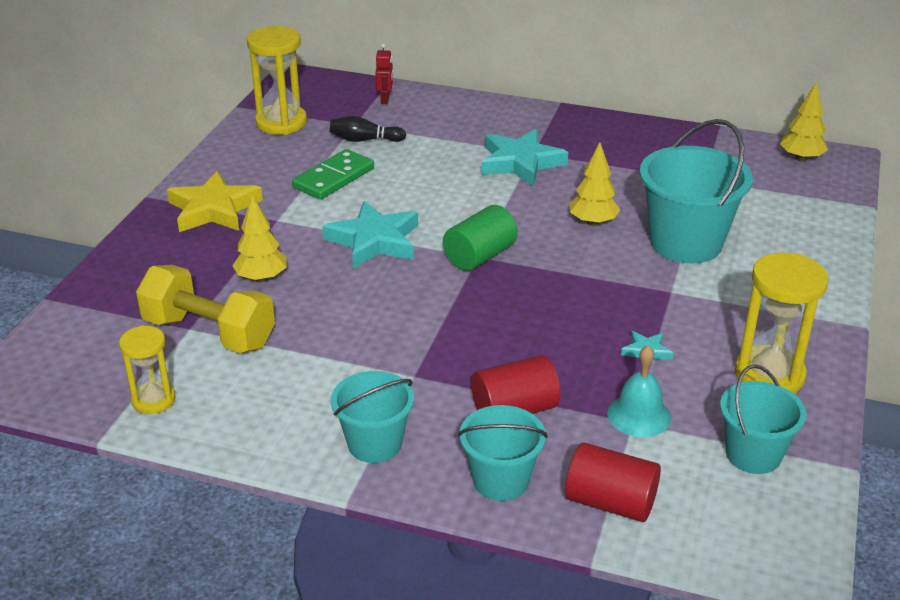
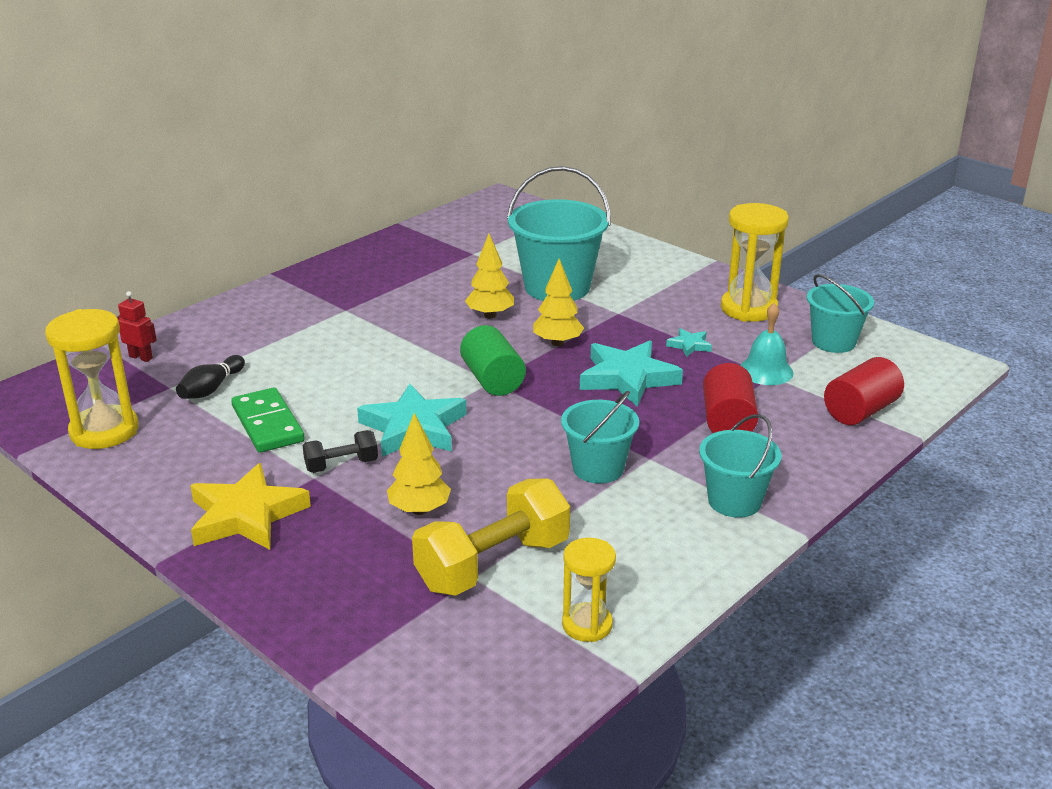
camera: 65 degrees left, 5 degrees down
turquoise bucket [458,405,548,501] -> turquoise bucket moved to [561,391,639,484]
turquoise star [481,129,568,186] -> turquoise star moved to [580,341,683,407]
yellow tree [780,82,828,162] -> yellow tree moved to [533,259,584,346]
none -> black dumbbell [302,430,378,473]

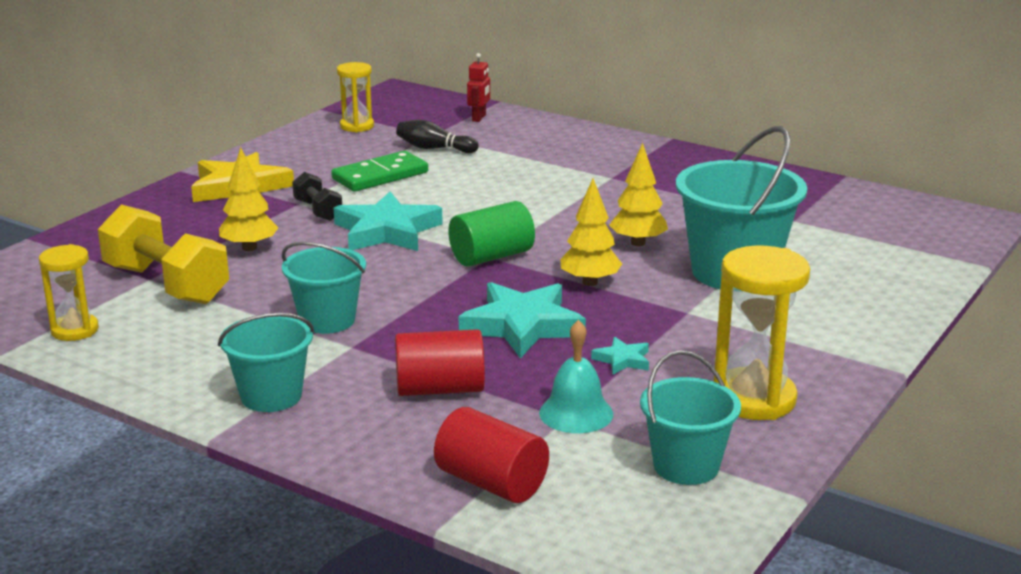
camera: 80 degrees right, 5 degrees down
yellow hourglass [45,309,139,449] -> yellow hourglass [337,62,374,132], size x0.61

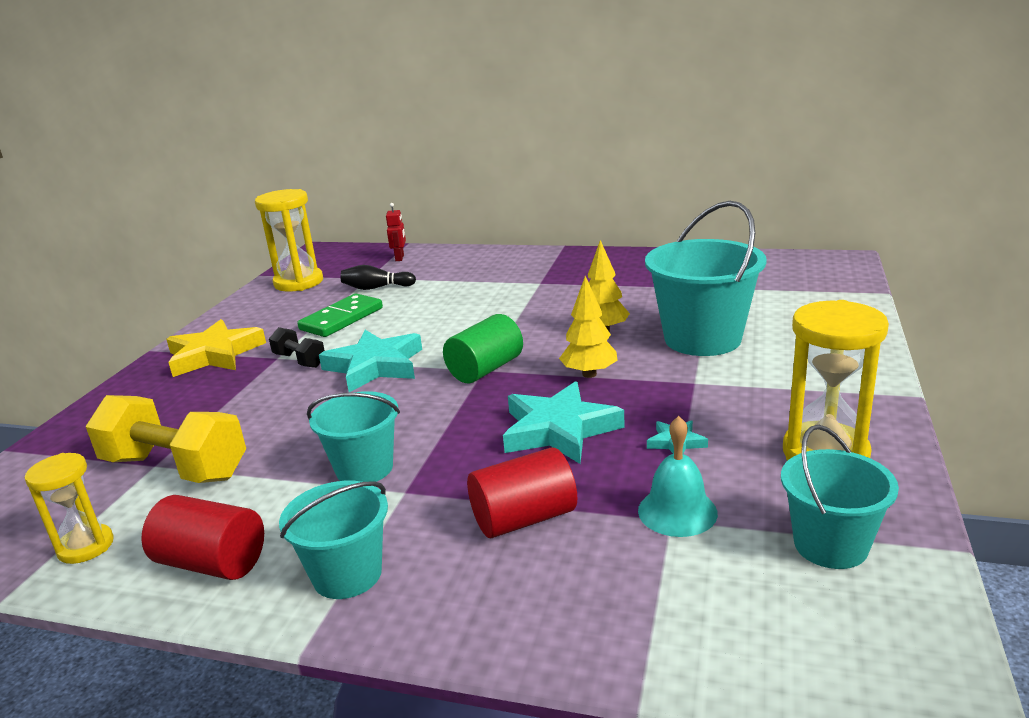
camera: 15 degrees left, 0 degrees up
yellow tree [219,147,278,251] -> none
yellow hourglass [337,62,374,132] -> yellow hourglass [255,189,323,292], size x1.65
red cylinder [434,407,549,503] -> red cylinder moved to [141,495,264,580]

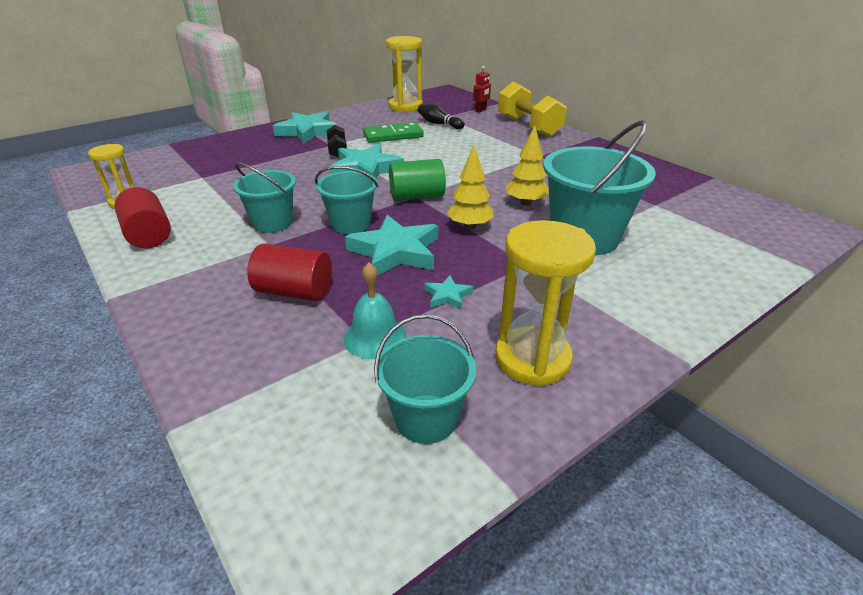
camera: 35 degrees right, 10 degrees up
yellow dumbbell [86,395,246,483] -> yellow dumbbell moved to [498,82,566,137]
yellow star [166,319,266,377] -> turquoise star [273,112,338,144]
turquoise bucket [279,481,388,599] -> turquoise bucket moved to [315,166,378,234]

